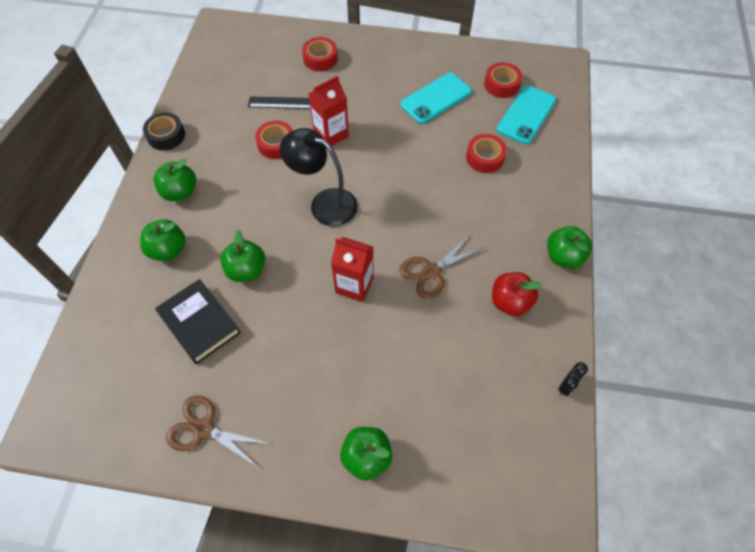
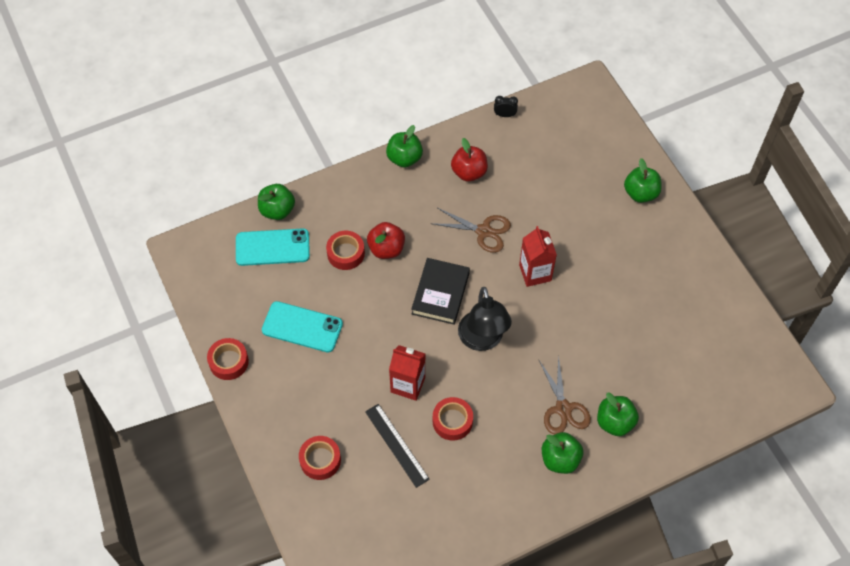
camera: 125 degrees left, 0 degrees up
black tape [143,112,185,150] -> none
black book [155,279,241,364] -> black book moved to [411,258,470,325]
brown scissors [166,395,271,468] -> brown scissors moved to [539,355,591,434]
green apple [220,230,265,282] -> green apple moved to [258,184,295,220]
red tape [484,62,522,98] -> red tape moved to [207,338,249,380]
none -> red apple [367,222,405,259]

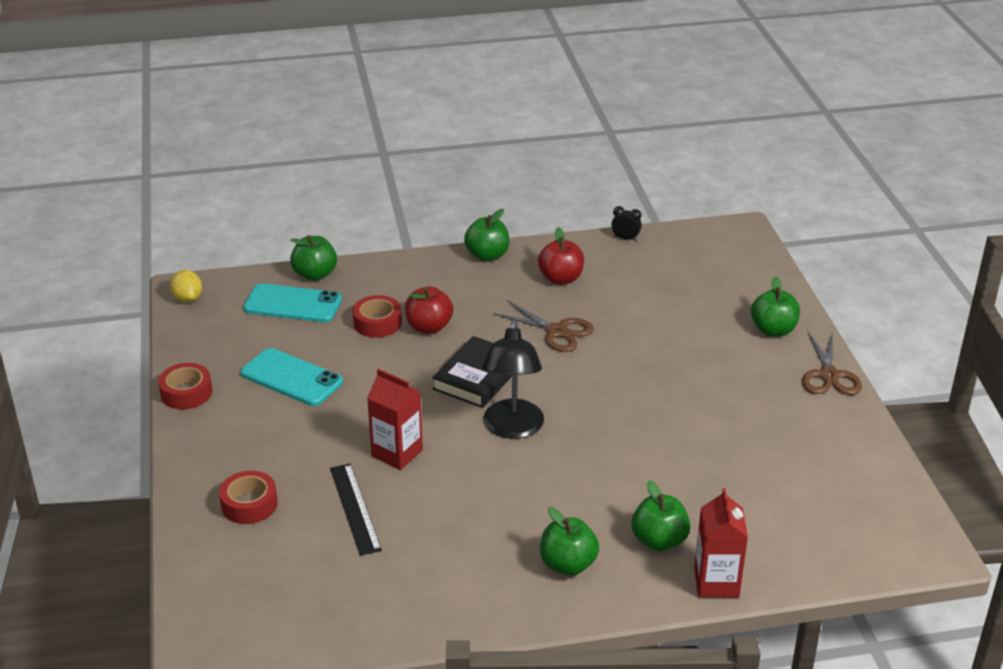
camera: 15 degrees right, 25 degrees down
red tape [433,397,473,441] -> none
red carton [519,226,557,287] -> red carton moved to [694,488,748,598]
brown scissors [539,355,591,434] -> brown scissors moved to [802,331,862,395]
none -> yellow lemon [170,270,202,302]

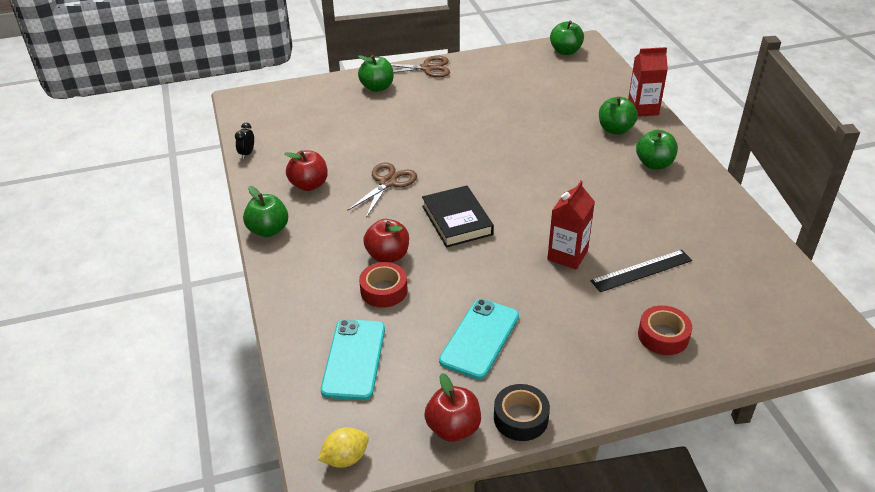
camera: 95 degrees left, 5 degrees up
red tape [158,363,212,409] -> black tape [494,384,550,441]
green apple [290,235,337,281] -> green apple moved to [550,21,584,55]
black book [432,336,512,408] -> black book turned 45 degrees clockwise [422,186,494,247]
black lamp [482,320,544,439] -> none
none -> red apple [424,373,481,442]

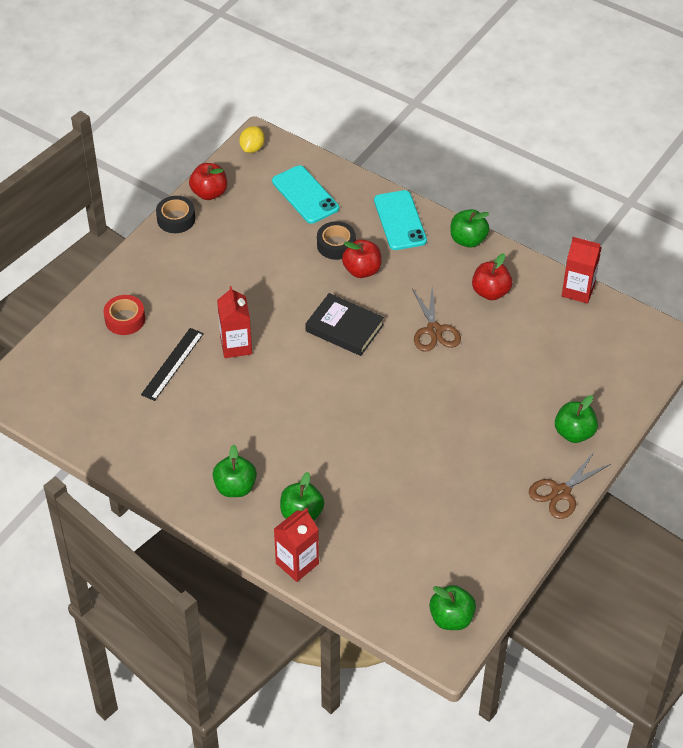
camera: 140 degrees right, 10 degrees up
black clock [235,123,254,159] -> red carton [562,237,602,304]
red tape [359,262,407,308] -> black tape [317,221,356,260]
turquoise phone [439,299,519,379] -> turquoise phone moved to [374,190,427,250]

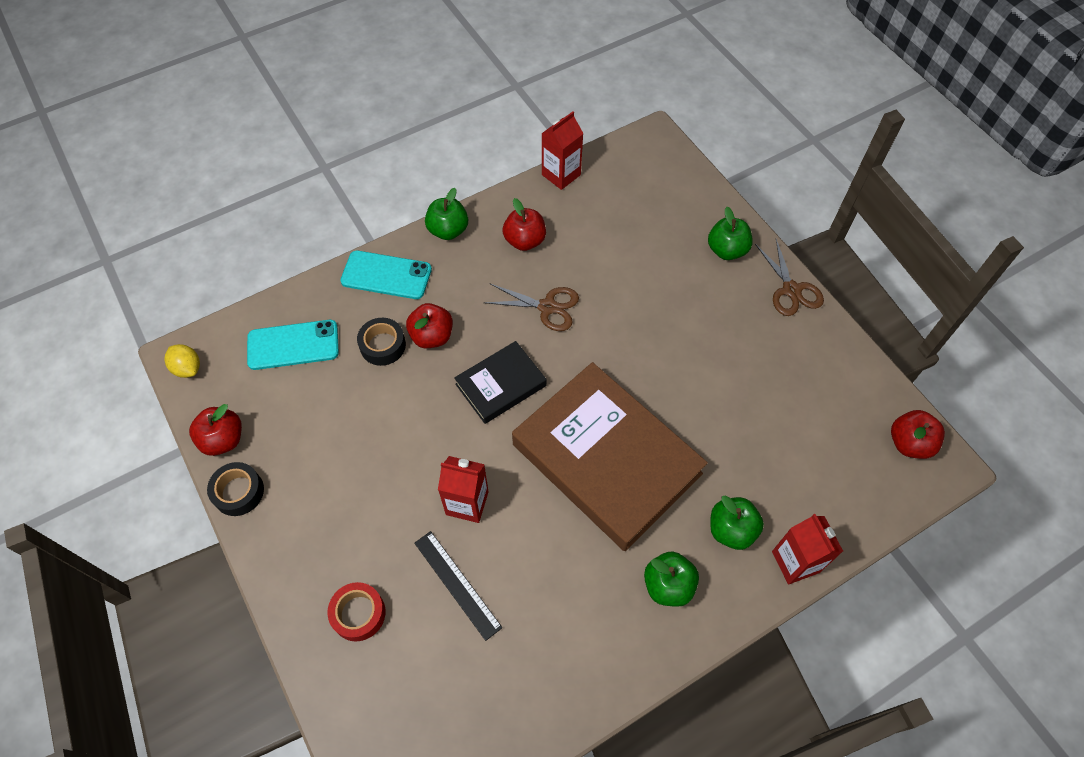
camera: 65 degrees left, 10 degrees up
green apple [429,585,476,630] -> red apple [891,410,945,459]
none -> brown book [512,362,708,551]

